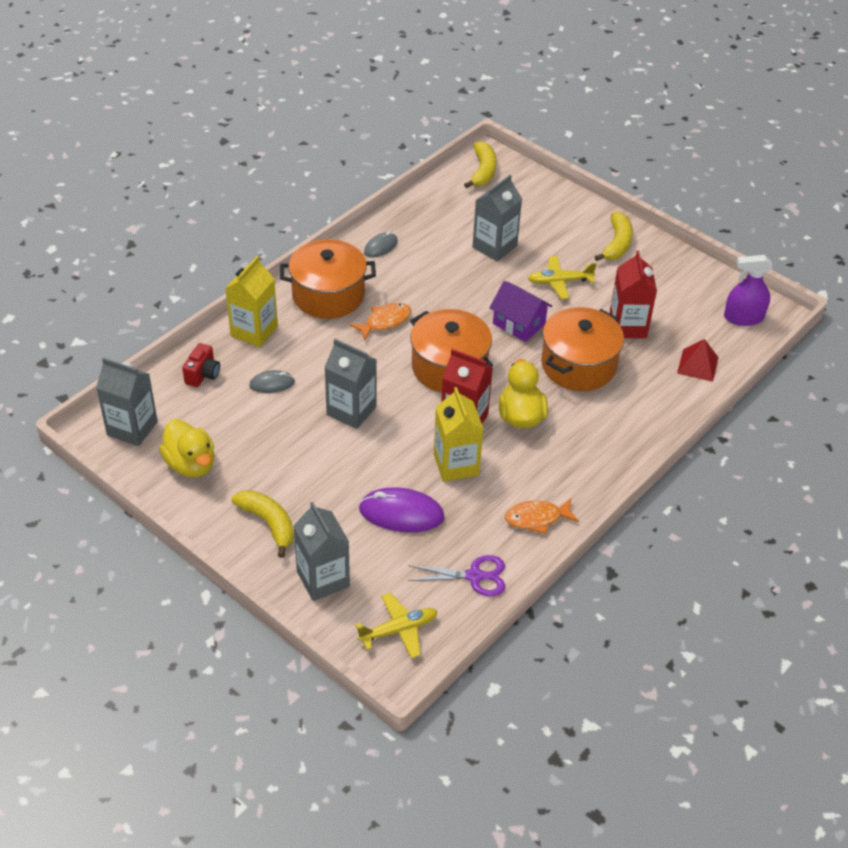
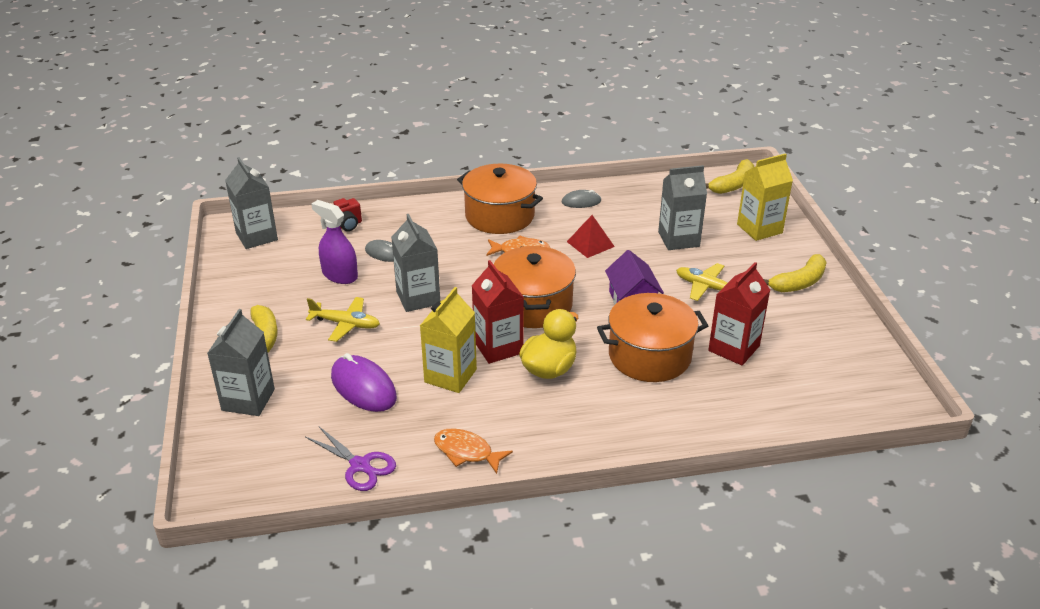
camera: 40 degrees right, 10 degrees down
yellow duck [159,419,214,477] -> none
yellow carton [225,256,278,347] -> yellow carton moved to [737,153,793,241]
yellow plane [355,593,438,658] -> yellow plane moved to [306,297,380,342]
red pyramid [677,339,719,382] -> red pyramid moved to [567,215,615,258]
purple spray bottle [724,255,773,326] -> purple spray bottle moved to [311,200,358,284]

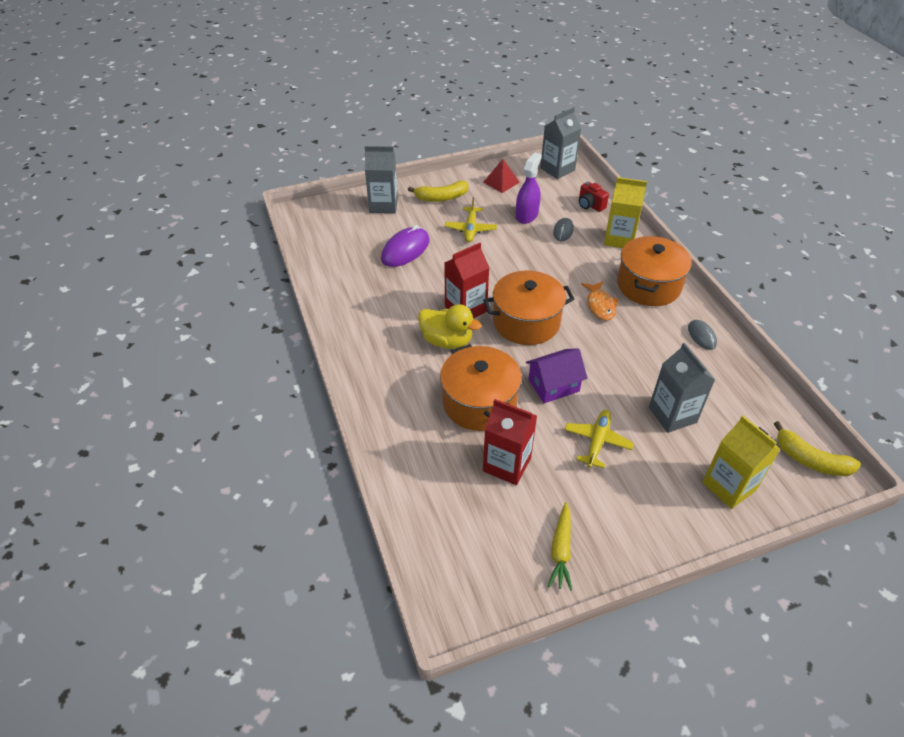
camera: 80 degrees right, 10 degrees up
purple scissors [305,426,396,491] -> none
grey carton [391,214,440,312] -> none
yellow carton [420,287,477,393] -> yellow carton moved to [604,177,647,248]
orange fish [434,428,513,474] -> none
red pyramid [567,215,615,258] -> red pyramid moved to [483,159,520,193]
yellow banana [763,254,827,292] -> none
none -> yellow carrot [547,502,572,591]

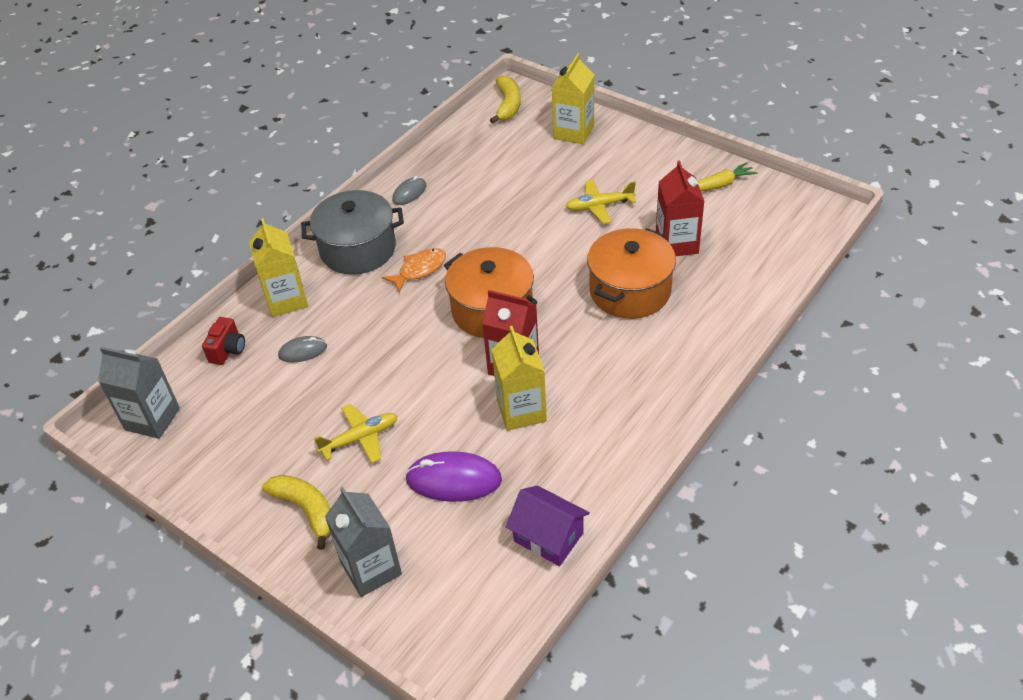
camera: 120 degrees left, 0 degrees up
yellow duck [418,304,482,349] -> none
red pyramid [483,159,520,193] -> none
purple spray bottle [516,153,542,224] -> none
purple house [526,348,587,403] -> purple house moved to [506,485,590,566]
orange pot [617,236,692,306] -> grey pot [301,190,404,275]
grey carton [649,343,715,433] -> none
none -> yellow carton [492,326,547,431]

